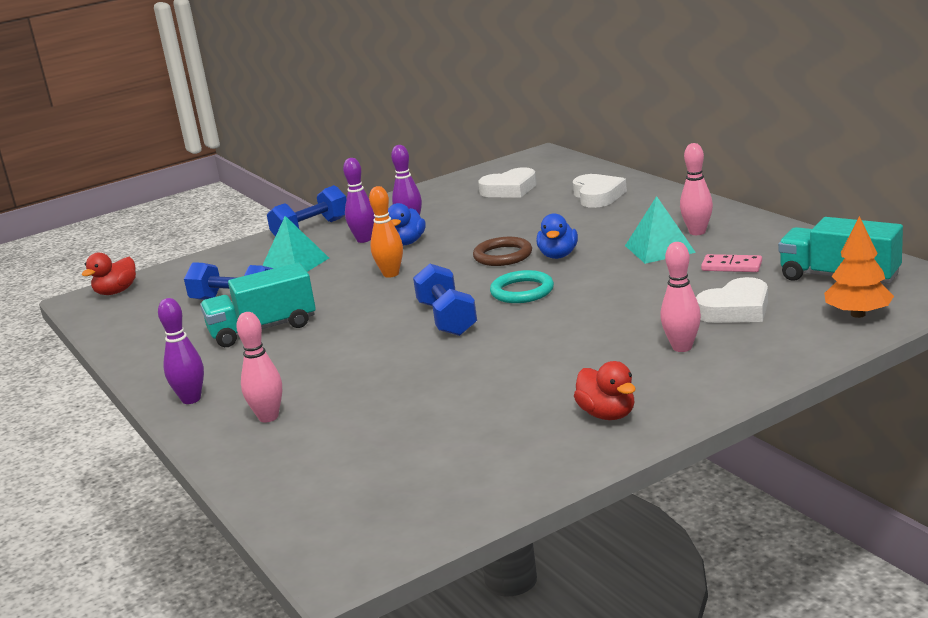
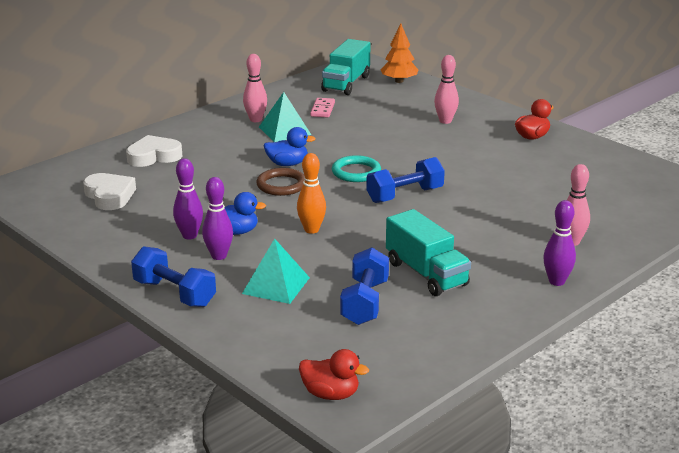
camera: 105 degrees left, 5 degrees up
white heart [696,277,768,323] -> none

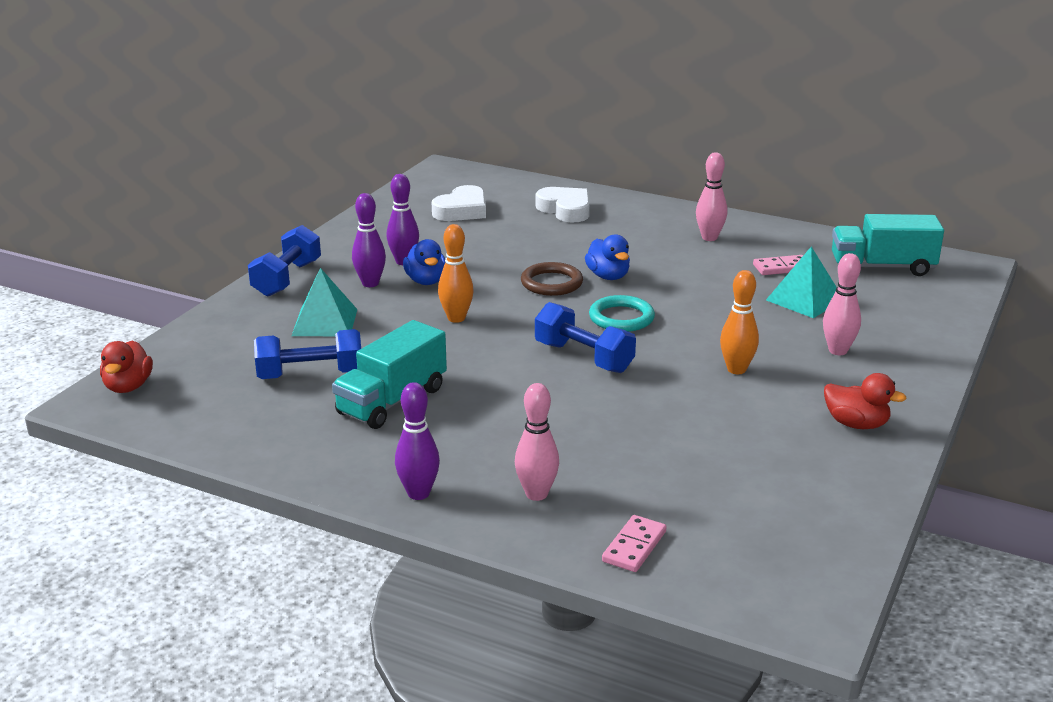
camera: 70 degrees right, 0 degrees up
turquoise pyramid [259,92,311,142] -> turquoise pyramid moved to [766,247,837,318]
orange tree [380,24,418,83] -> none
none -> pink domino [602,515,666,572]
none -> orange bowling pin [720,270,759,374]

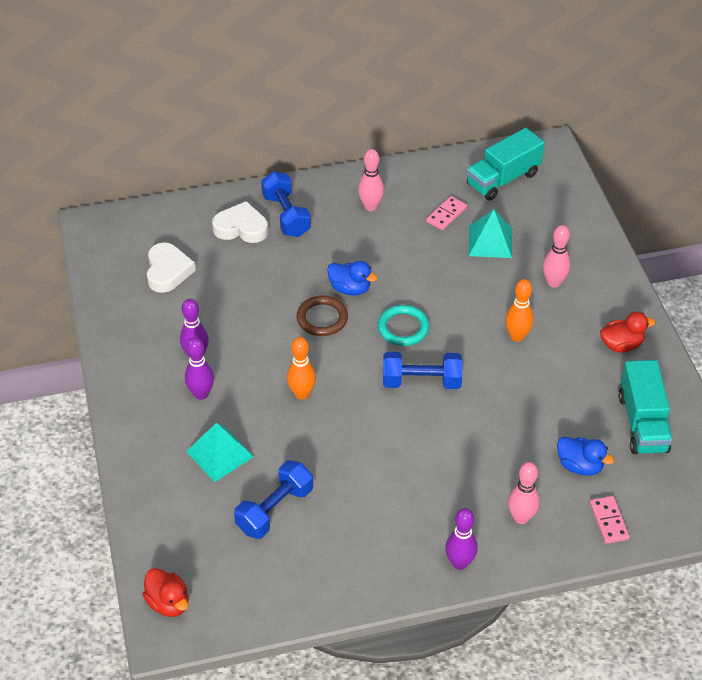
camera: 40 degrees left, 20 degrees up
blue dumbbell [248,225,321,297] -> blue dumbbell moved to [261,171,311,237]
turquoise truck [332,320,447,429] -> turquoise truck moved to [619,360,673,454]
blue duck [403,239,445,285] -> blue duck moved to [557,437,614,476]

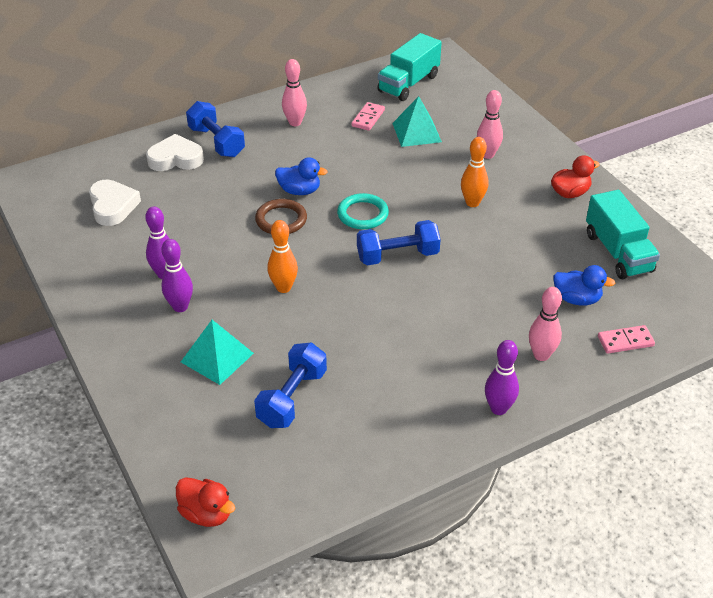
camera: 15 degrees left, 5 degrees down
pink domino [590,496,630,544] -> pink domino turned 75 degrees counterclockwise [598,325,655,354]

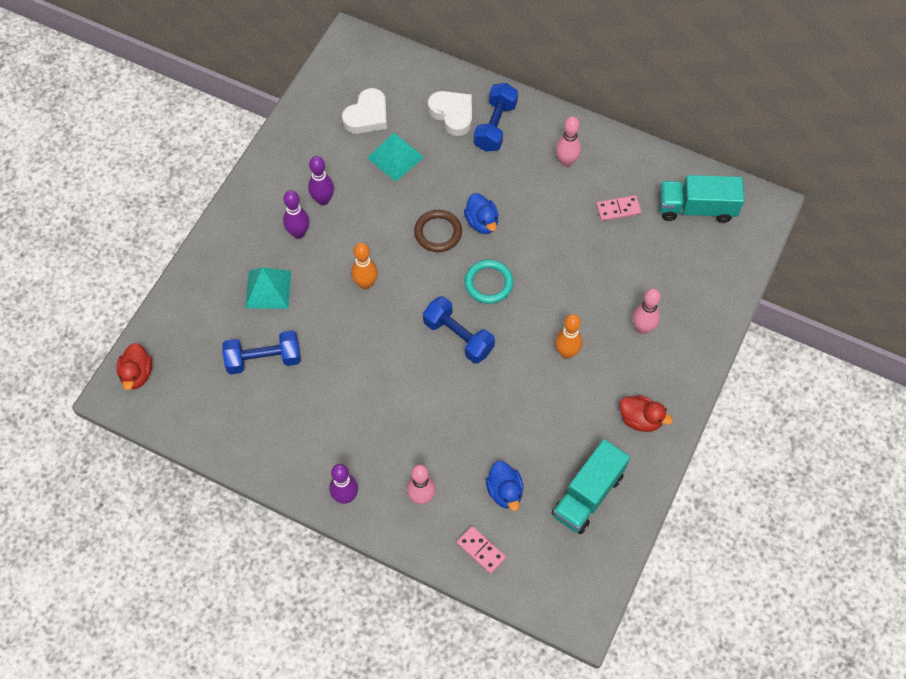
camera: 55 degrees right, 20 degrees up
turquoise pyramid [392,96,442,147] -> turquoise pyramid moved to [367,133,424,182]

